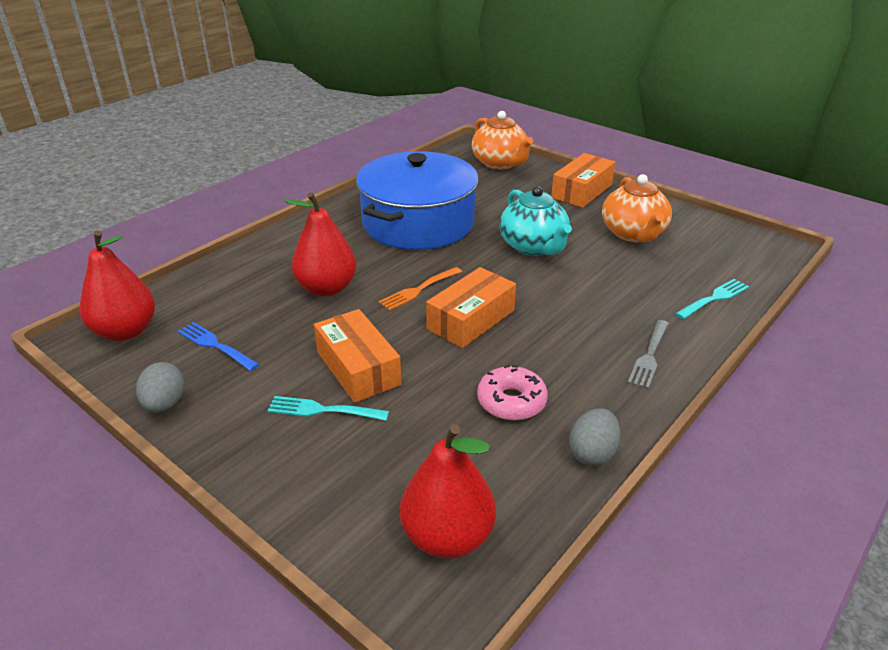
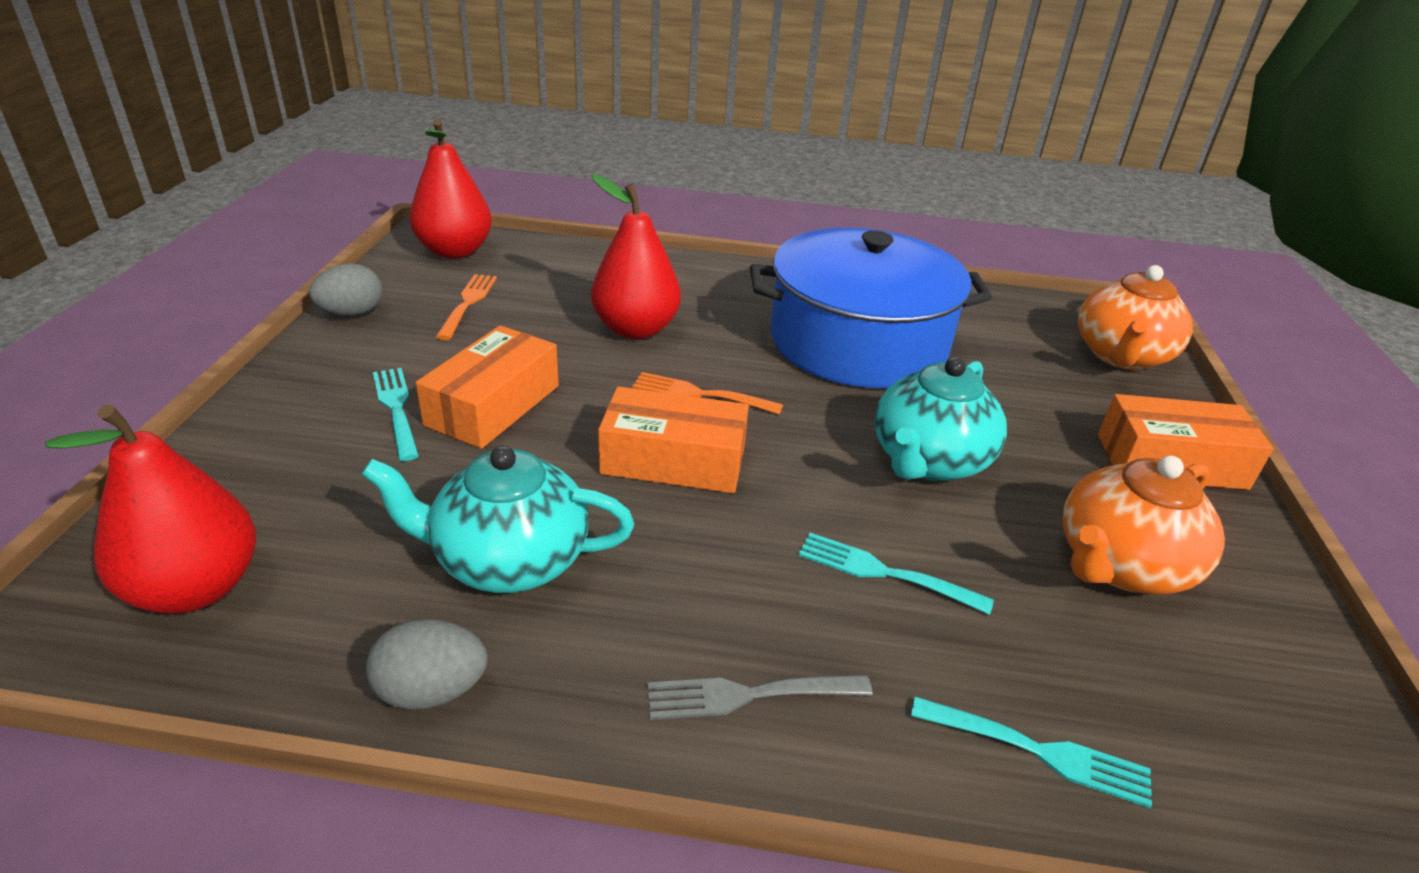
camera: 55 degrees right, 0 degrees up
blue fork [178,322,259,371] -> orange fork [436,274,497,340]
pink donut [477,364,548,421] -> turquoise teapot [361,445,634,593]
none -> turquoise fork [798,533,994,615]

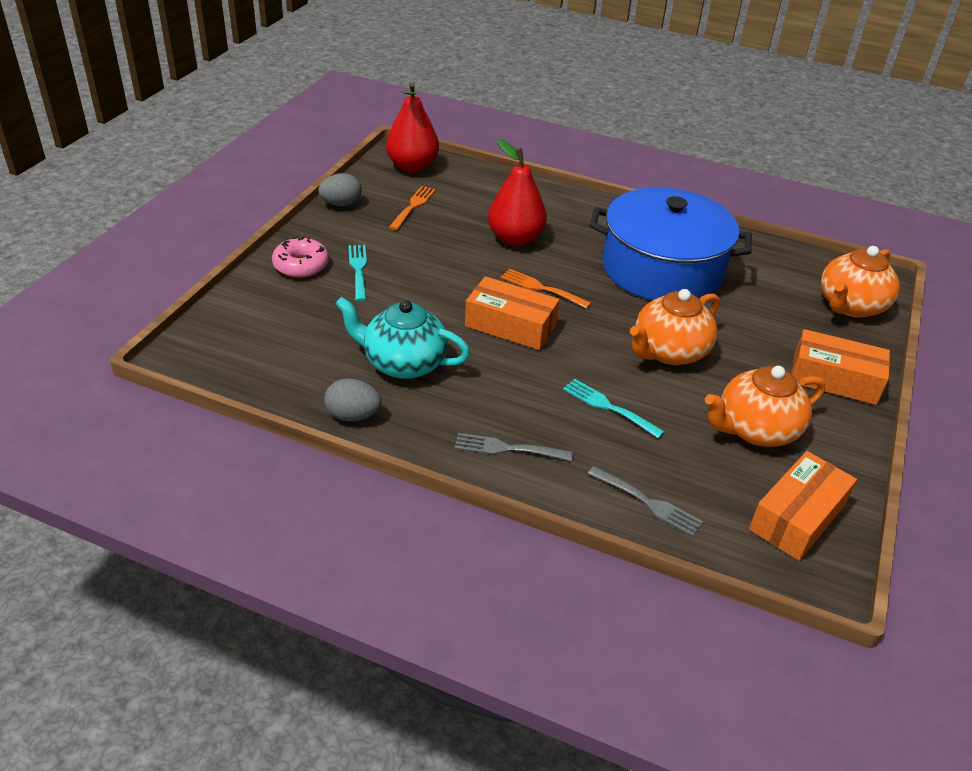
camera: 15 degrees right, 5 degrees up
red pear [45,405,256,614] -> none
orange box [416,325,559,449] -> orange box moved to [749,451,857,561]
turquoise teapot [874,357,1007,481] -> orange teapot [630,289,720,365]
turquoise fork [911,696,1152,808] -> grey fork [588,466,703,537]
none -> pink donut [272,237,329,278]

